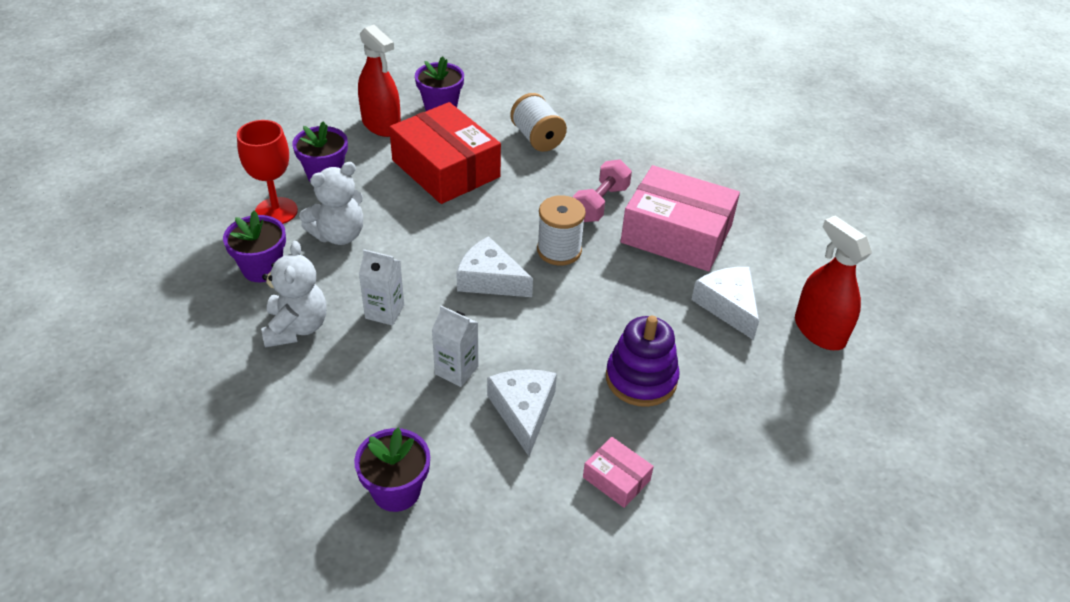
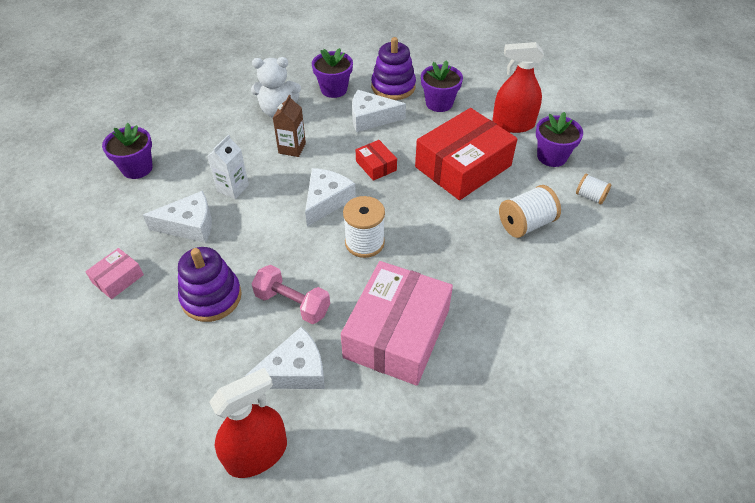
camera: 90 degrees right, 5 degrees up
red goblet [237,120,298,224] -> purple stacking toy [371,37,416,100]
white teddy bear [299,162,363,245] -> white cheese [352,90,406,132]
red spray bottle [358,25,401,137] -> red spray bottle turned 45 degrees clockwise [492,42,544,133]
white carton [359,249,404,326] -> brown carton [273,95,306,157]
pink dumbbell [573,159,632,222] -> pink dumbbell moved to [252,265,330,324]
none -> red box [356,140,397,181]
none -> white spool [576,174,611,205]

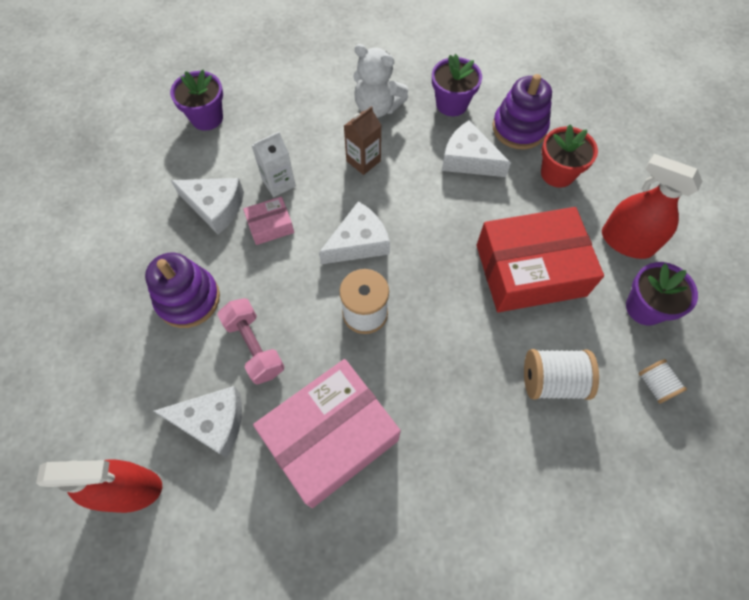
camera: 30 degrees right, 15 degrees up
pink box [85,248,144,299] -> pink box moved to [243,196,294,245]
red box [356,140,397,181] -> none
purple flower pot [421,60,463,112] -> red flower pot [541,125,598,188]

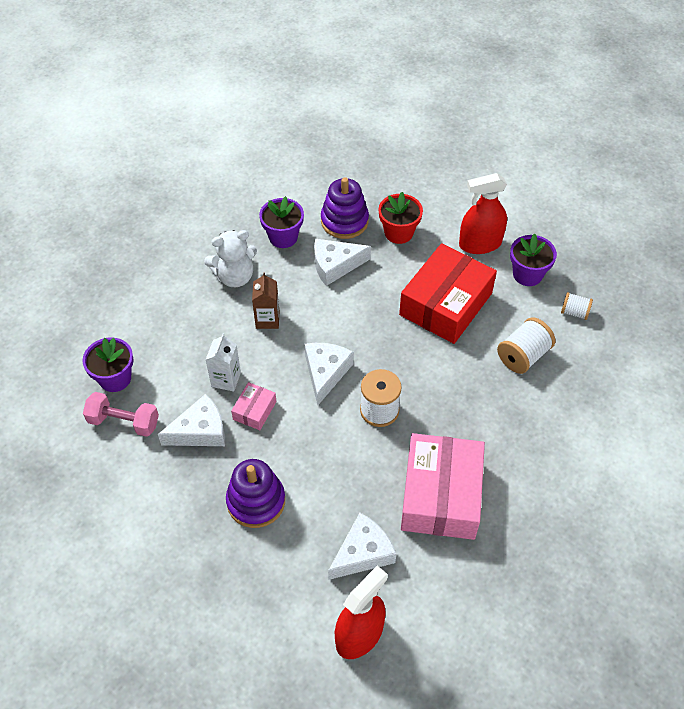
camera: 45 degrees left, 10 degrees down
pink dumbbell [217,298,285,385] -> pink dumbbell moved to [83,392,159,437]

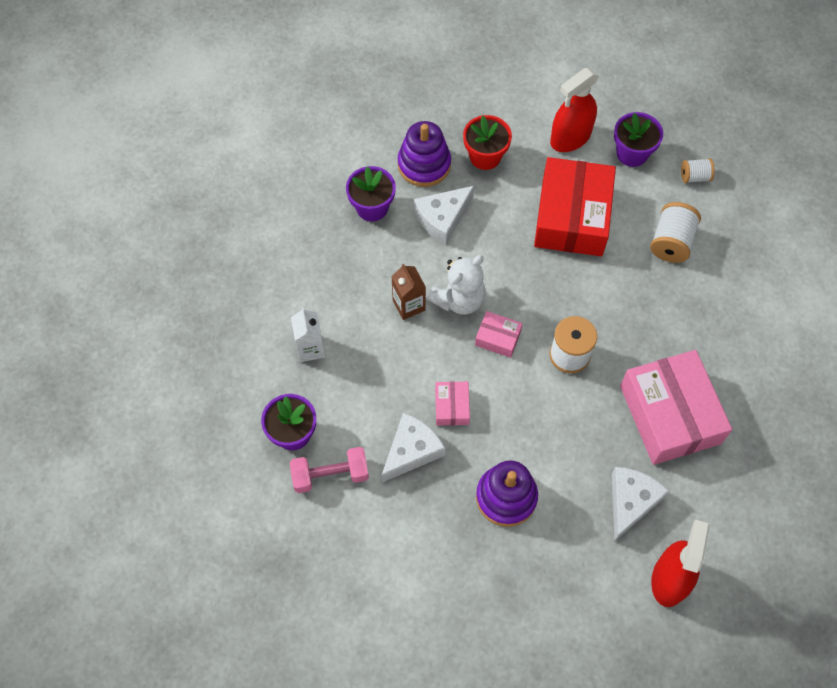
camera: 25 degrees left, 10 degrees up
white teddy bear [204,230,257,287] -> white teddy bear moved to [427,255,486,315]
white carton [206,334,241,392] -> white carton moved to [291,308,325,362]
white cheese [305,343,354,405] -> pink box [475,311,523,358]

